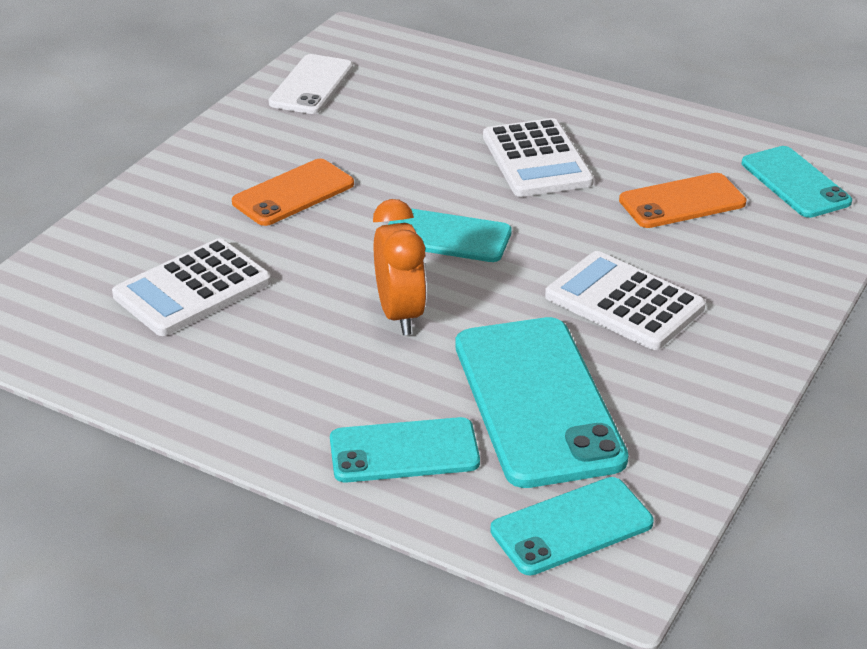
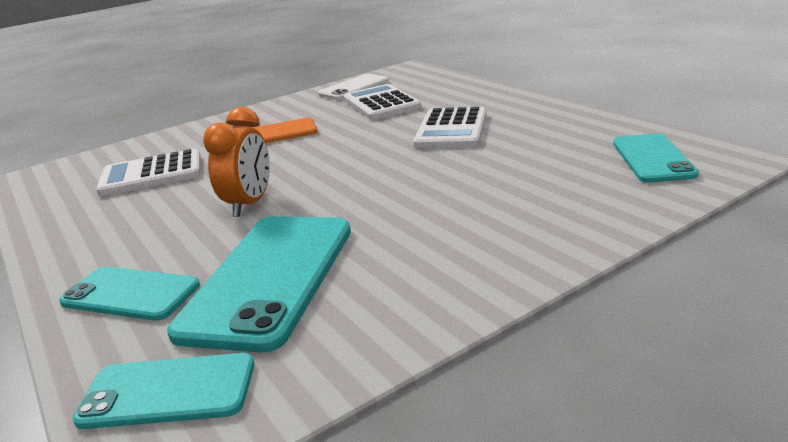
camera: 30 degrees right, 10 degrees down
turquoise phone [388,208,512,262] -> none
white calculator [545,251,706,350] -> white calculator moved to [343,84,421,120]
orange phone [619,173,747,228] -> none

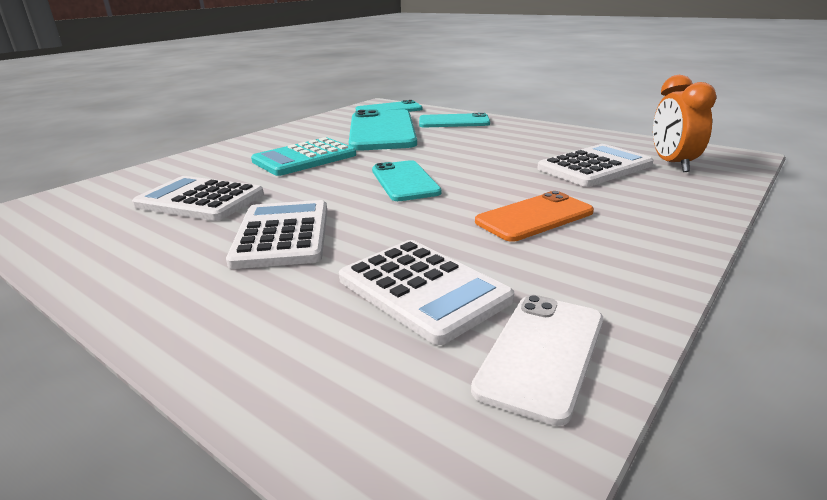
camera: 160 degrees right, 0 degrees up
orange clock [203,107,270,217] -> orange clock moved to [653,75,717,172]
turquoise phone [613,133,699,183] -> turquoise phone moved to [372,160,442,201]
none -> white calculator [132,176,264,221]
none -> turquoise calculator [251,137,356,176]

